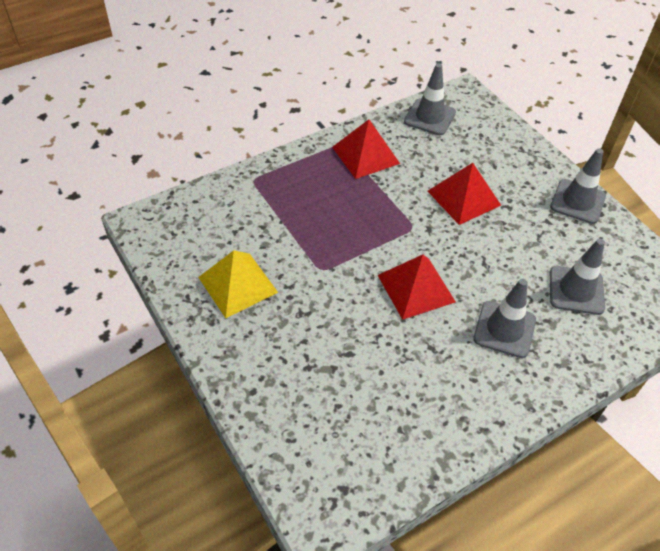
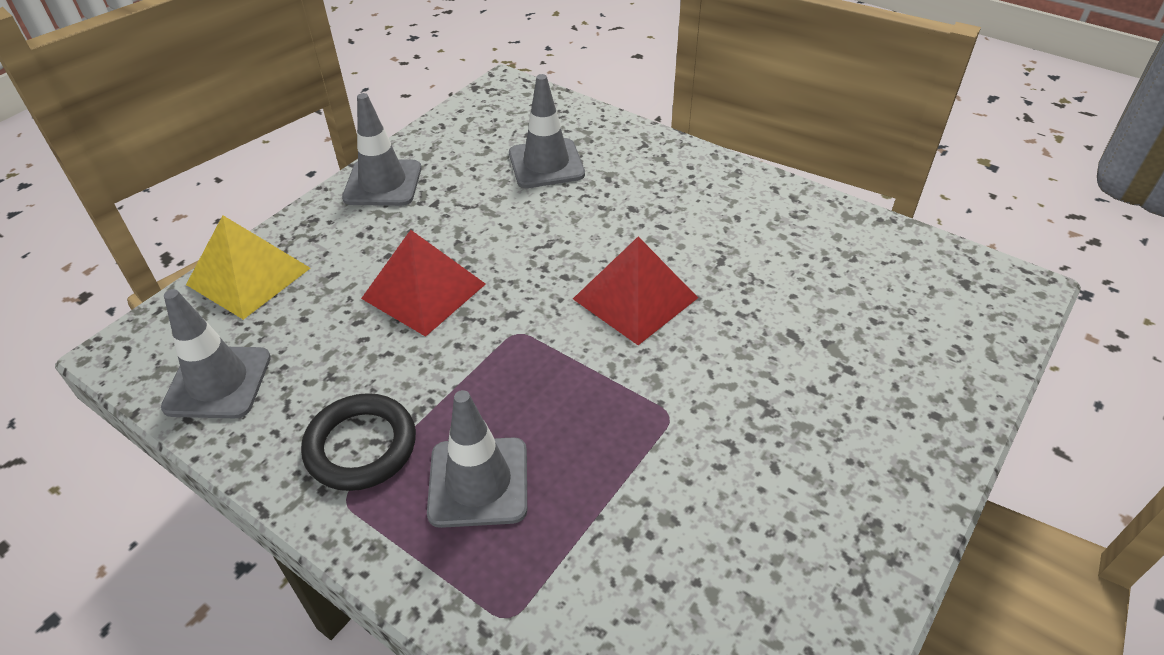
camera: 110 degrees left, 5 degrees down
yellow pyramid [198,250,278,318] -> yellow pyramid moved to [186,215,310,320]
red pyramid [332,119,400,179] -> black ring [301,393,416,491]
grey traffic cone [473,279,536,358] -> grey traffic cone moved to [427,390,527,528]

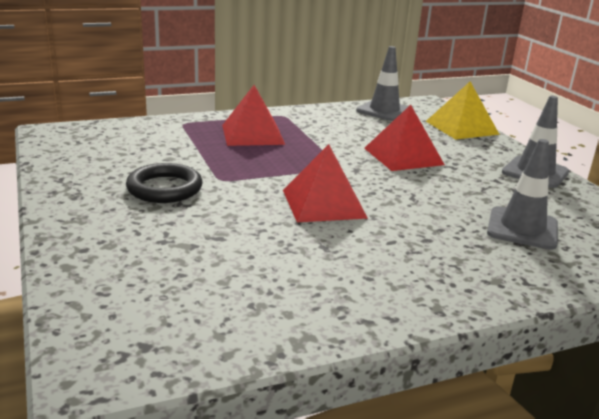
camera: 120 degrees right, 20 degrees down
black ring [301,393,416,491] -> black ring moved to [126,163,202,203]
grey traffic cone [427,390,527,528] -> red pyramid [222,85,285,146]

